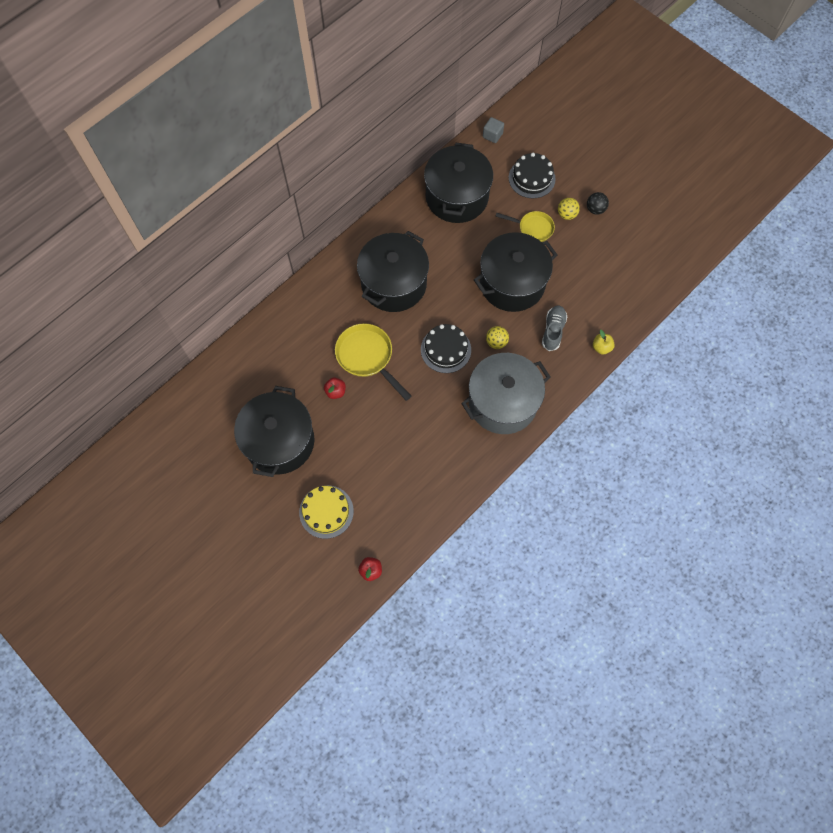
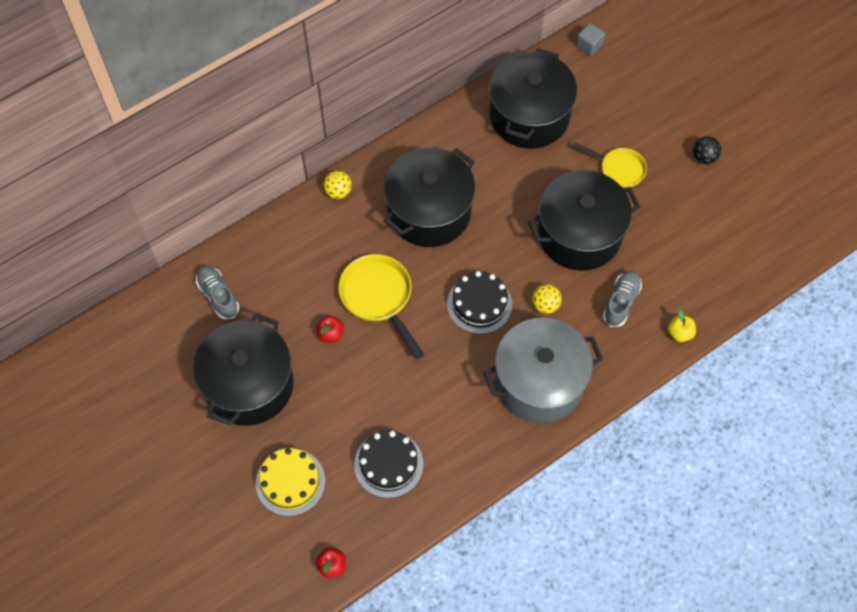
camera: 10 degrees right, 5 degrees down
black cake [509,153,556,198] -> black cake moved to [354,430,423,498]
yellow ball [558,198,580,220] -> yellow ball moved to [323,171,352,199]
none -> grey shoe [196,266,239,319]

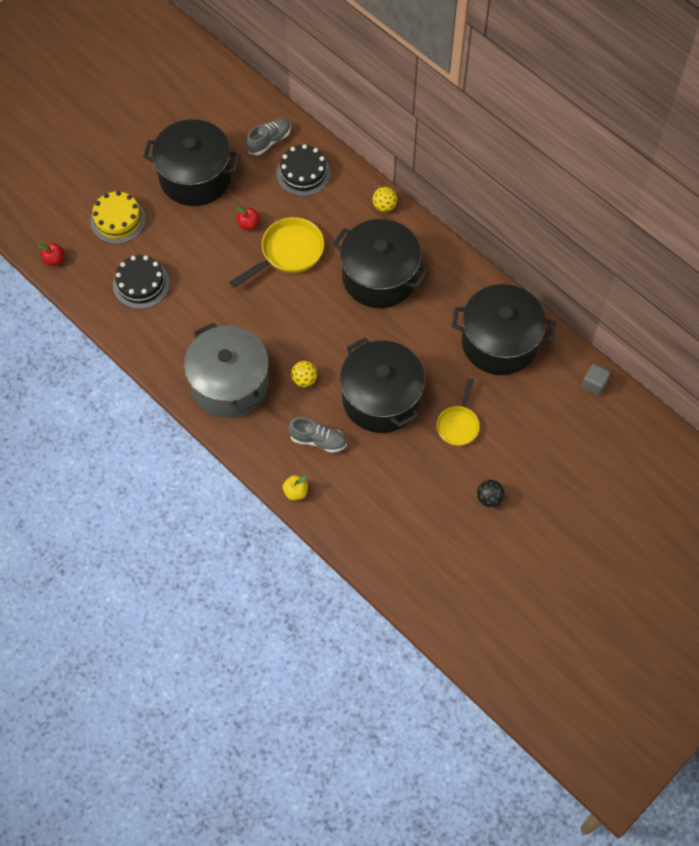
camera: 80 degrees right, 0 degrees up
black cake [447,271,512,334] -> black cake moved to [276,144,331,196]

